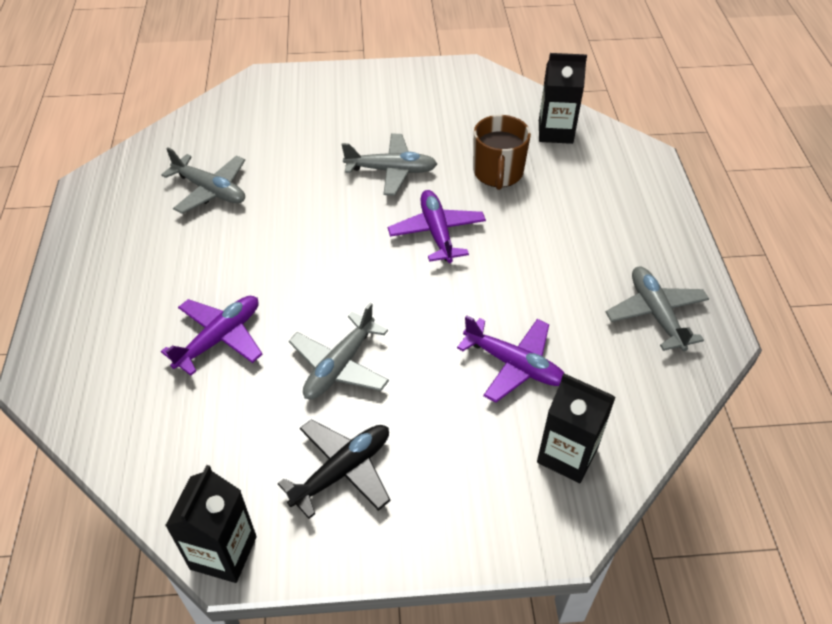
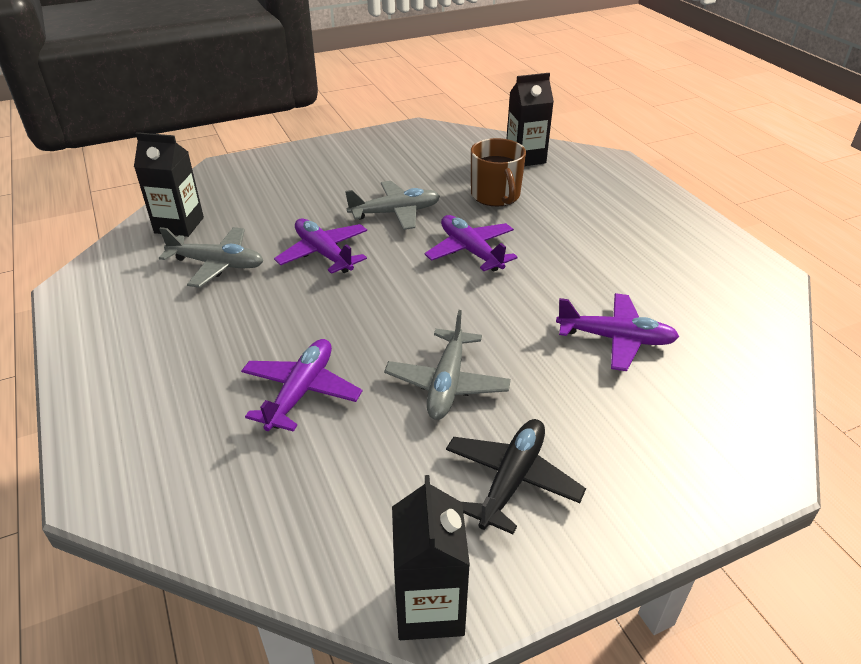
camera: 20 degrees left, 10 degrees down
black carton [537,373,616,483] -> black carton moved to [134,132,204,237]
grey plane [606,267,709,351] -> none
none -> purple plane [274,218,367,274]

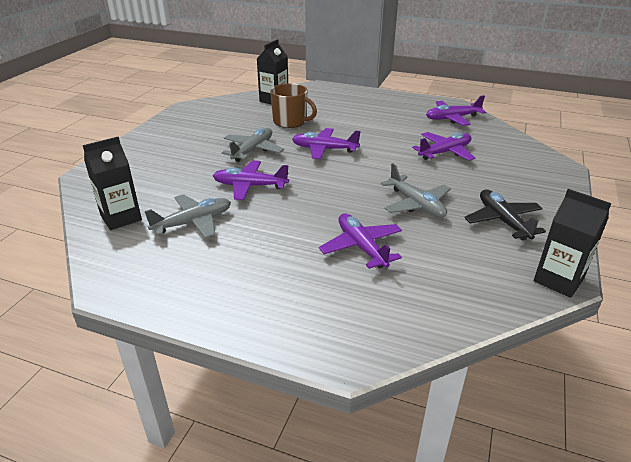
camera: 45 degrees left, 5 degrees down
none -> purple plane [426,95,486,126]

